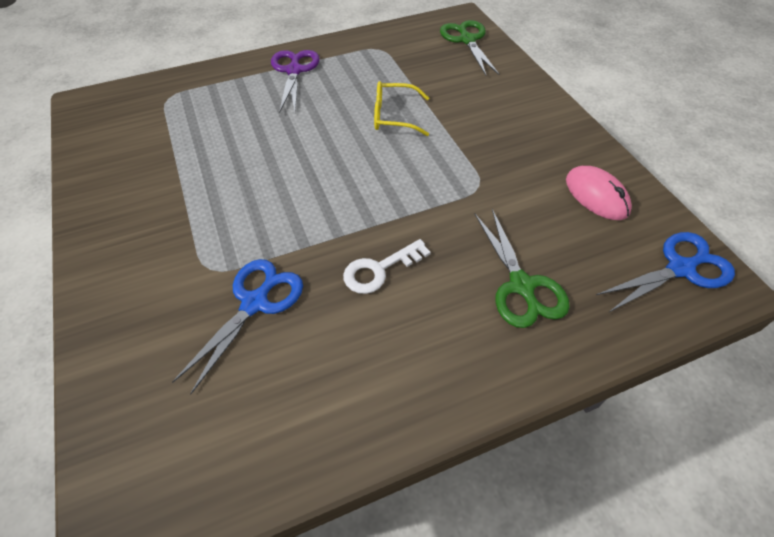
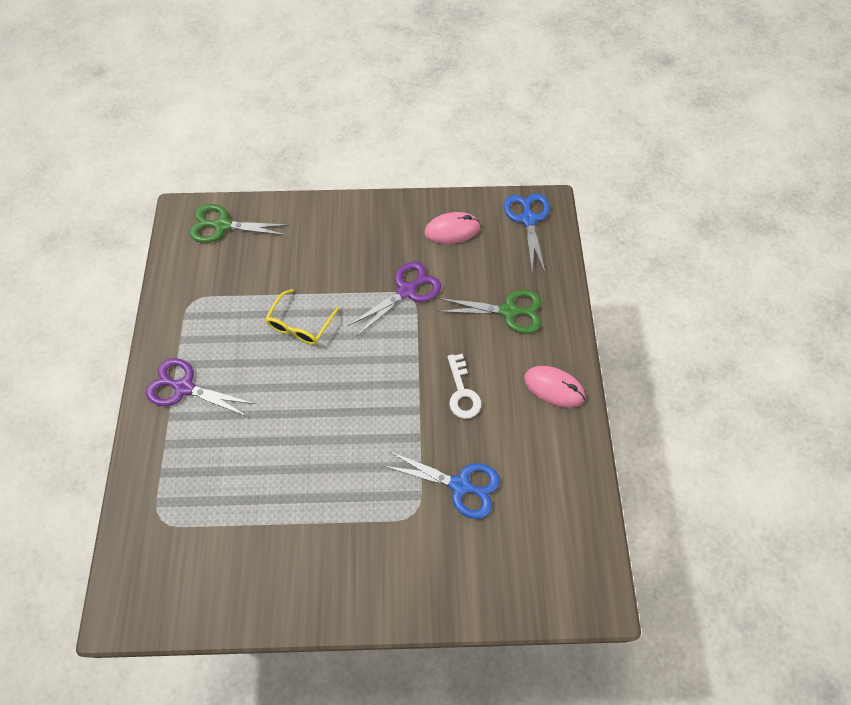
camera: 70 degrees left, 10 degrees up
blue scissors [172,259,303,394] -> blue scissors turned 150 degrees clockwise [384,451,500,519]
none -> purple scissors [348,262,441,336]
none -> pink mouse [524,366,585,408]

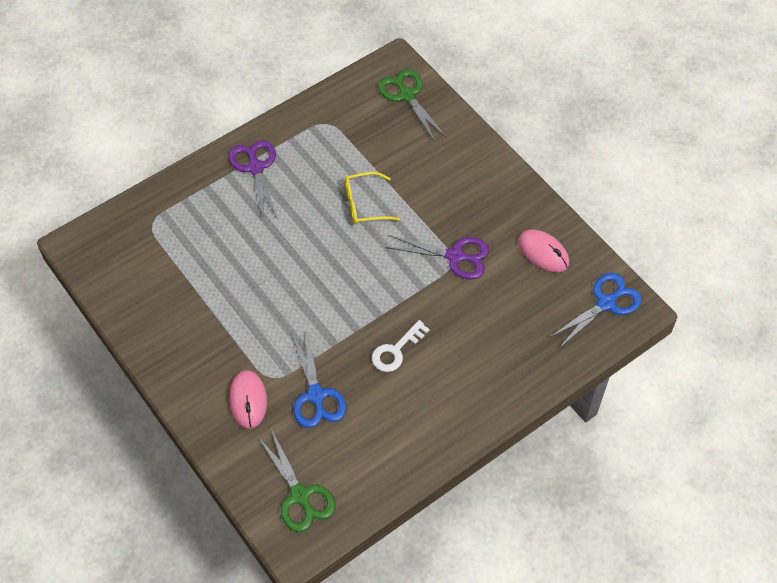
camera: 55 degrees right, 5 degrees down
green scissors [437,290,541,334] -> green scissors moved to [258,429,336,532]
pink mouse [524,366,585,408] -> pink mouse moved to [230,370,267,429]

